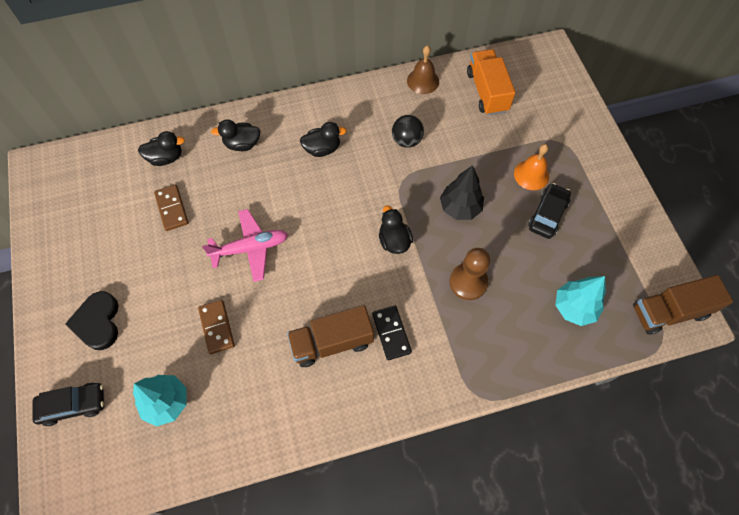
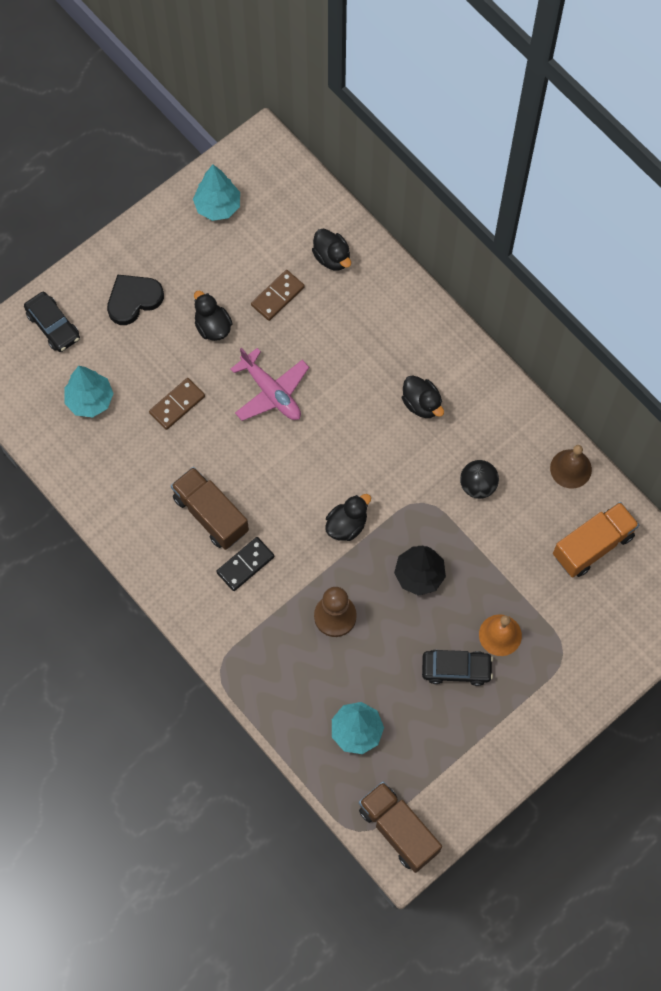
camera: 65 degrees right, 5 degrees up
black duck [211,119,260,151] -> black duck moved to [194,291,233,341]
none -> turquoise tree [193,164,240,221]

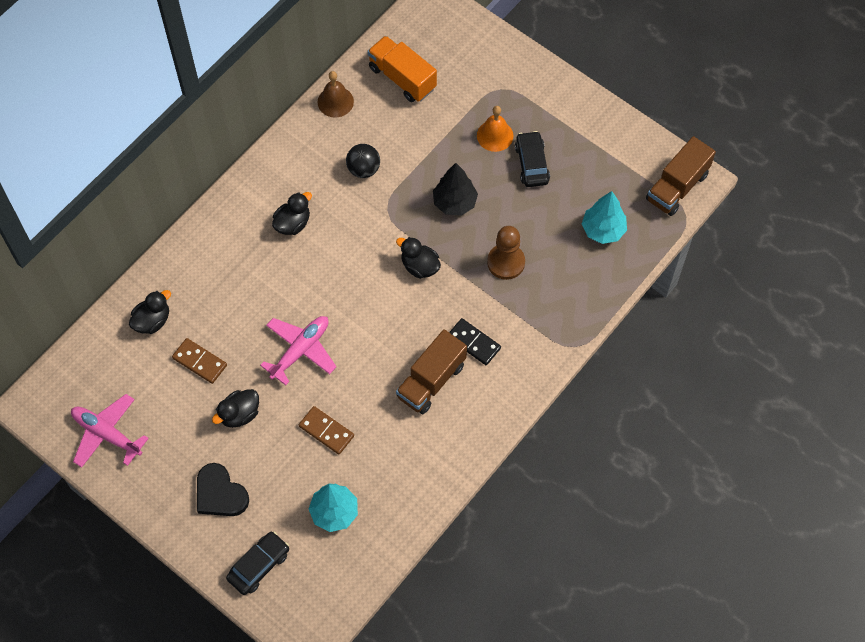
camera: 100 degrees left, 5 degrees down
turquoise tree [193,164,240,221] -> pink plane [71,394,149,468]

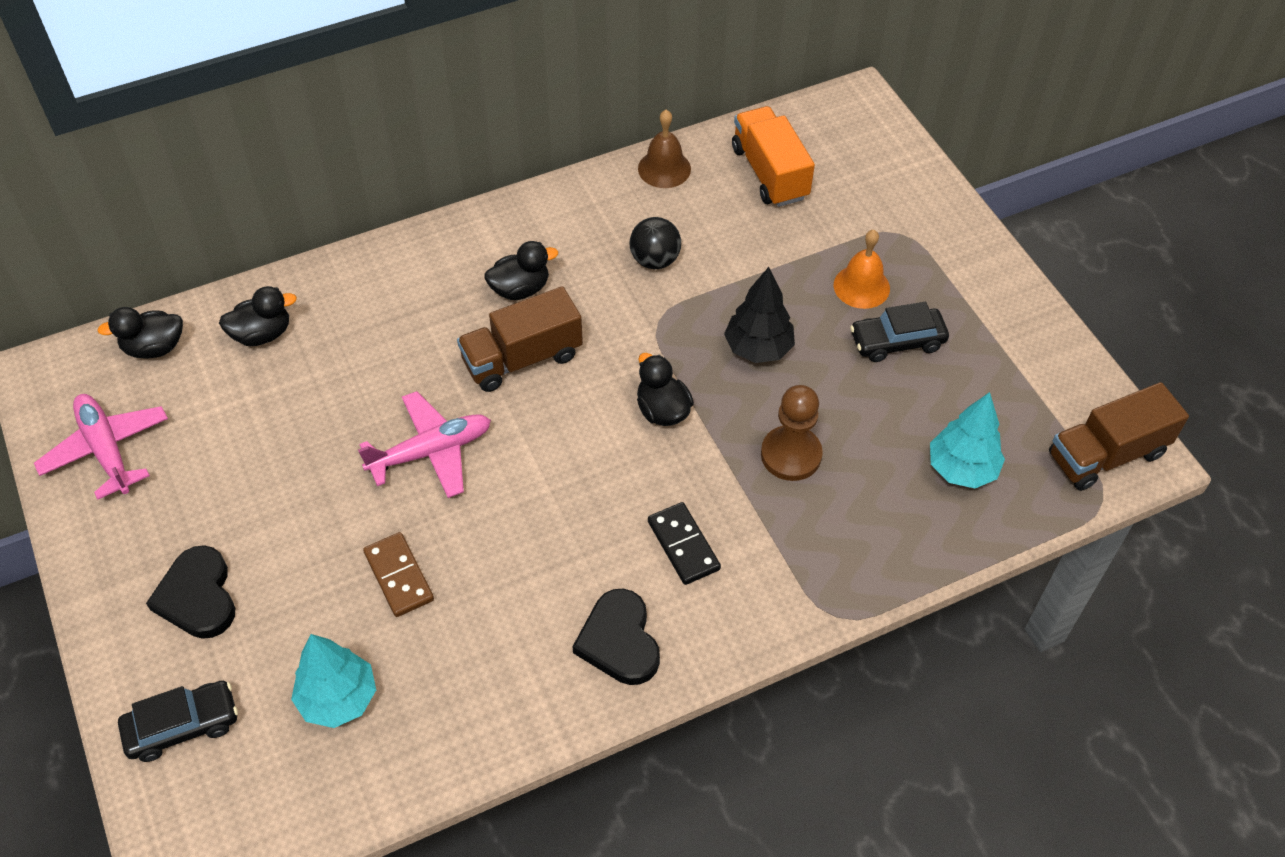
camera: 25 degrees right, 10 degrees down
brown domino [172,338,227,384] -> none
black duck [212,389,259,428] -> black duck moved to [97,307,183,359]
brown truck [396,329,467,414] -> brown truck moved to [457,286,583,392]
black car [515,131,550,187] -> black car turned 120 degrees counterclockwise [850,302,949,362]
none -> black heart [572,589,660,685]

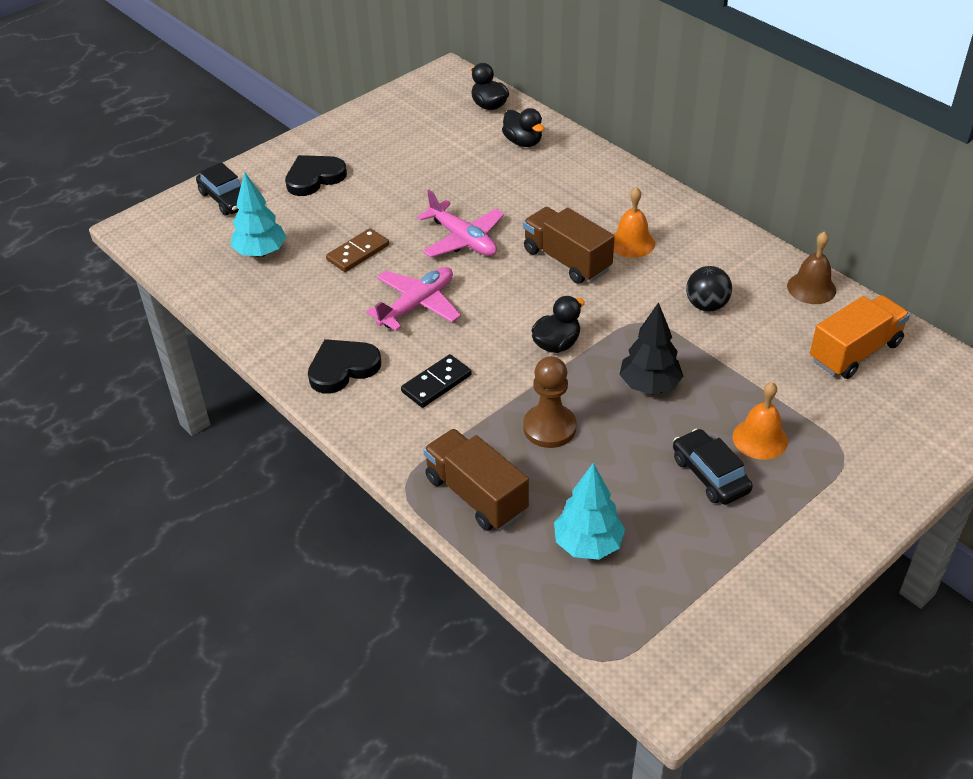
camera: 75 degrees right, 10 degrees down
pink plane [34,394,168,500] -> pink plane moved to [366,267,461,331]
black duck [484,241,558,300] -> orange bell [613,187,655,258]
brown truck [1049,382,1189,491] -> brown truck moved to [423,429,529,531]

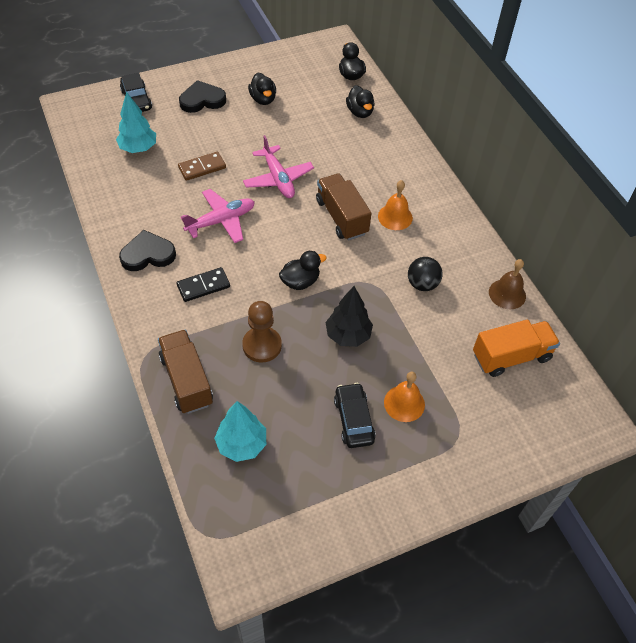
camera: 15 degrees right, 10 degrees up
none -> black duck [248,73,276,105]

